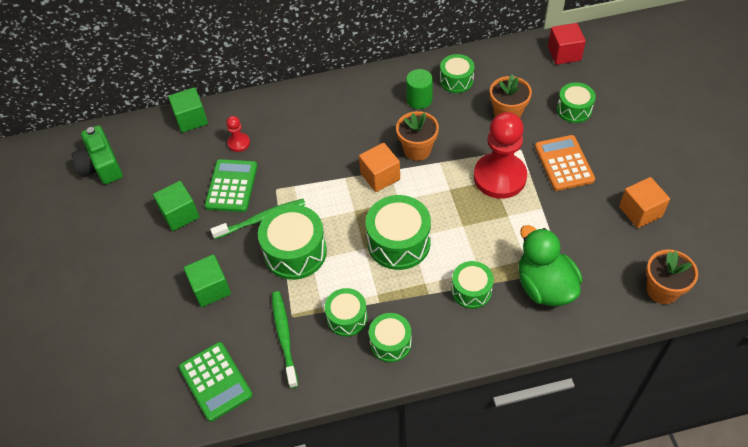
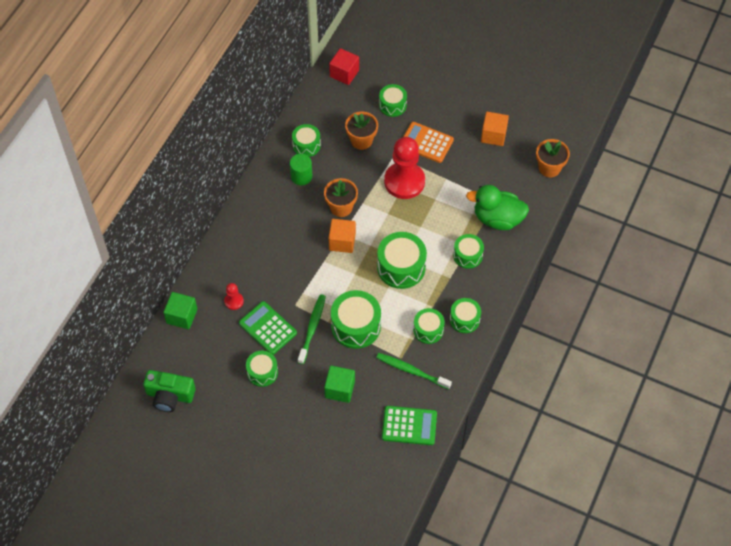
camera: 55 degrees left, 5 degrees up
green cube [153,181,199,231] -> green drum [246,351,278,387]

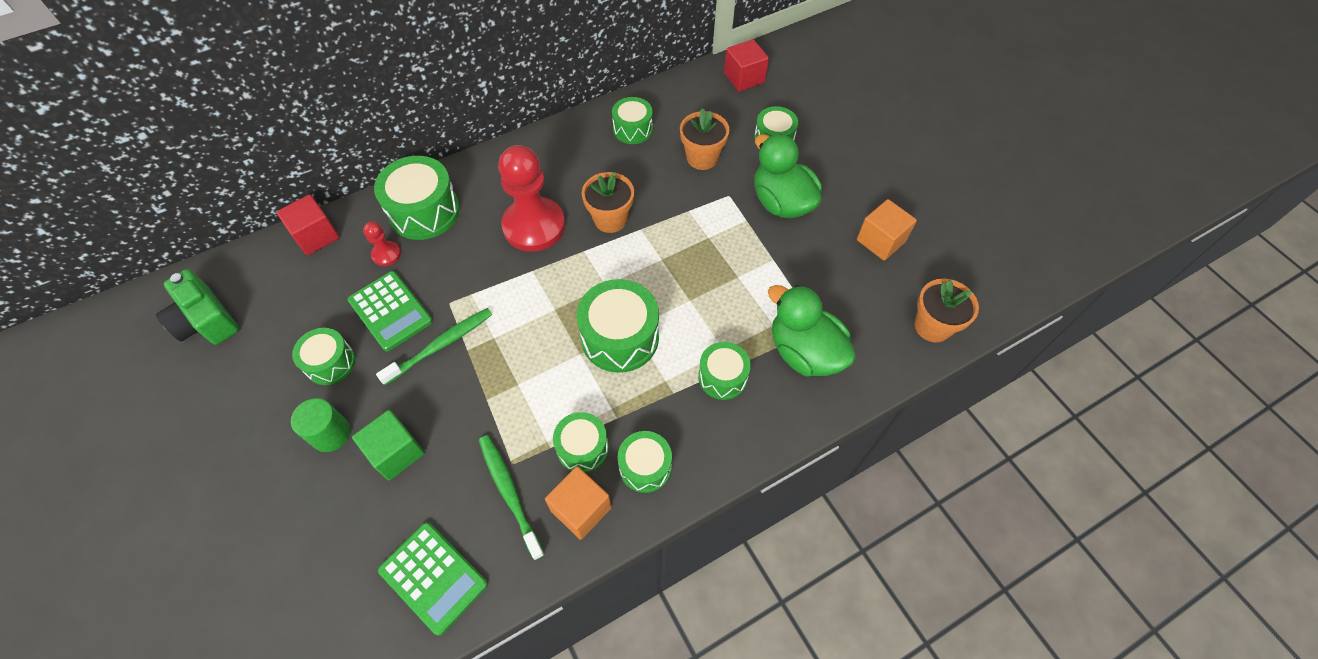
camera: 35 degrees right, 0 degrees up
green cube [163,292,197,329] -> red cube [276,194,340,255]
green calculator [239,301,297,355] -> green calculator turned 150 degrees clockwise [348,271,433,351]
green cylinder [290,154,313,185] -> green cylinder moved to [291,398,350,452]
orange cube [328,219,356,253] -> orange cube moved to [545,466,611,540]
green drum [331,290,381,349] -> green drum moved to [374,156,460,240]
red pawn [384,137,425,199] -> red pawn moved to [498,145,565,252]
orange calculator [403,122,454,163] -> green duck [754,134,822,218]

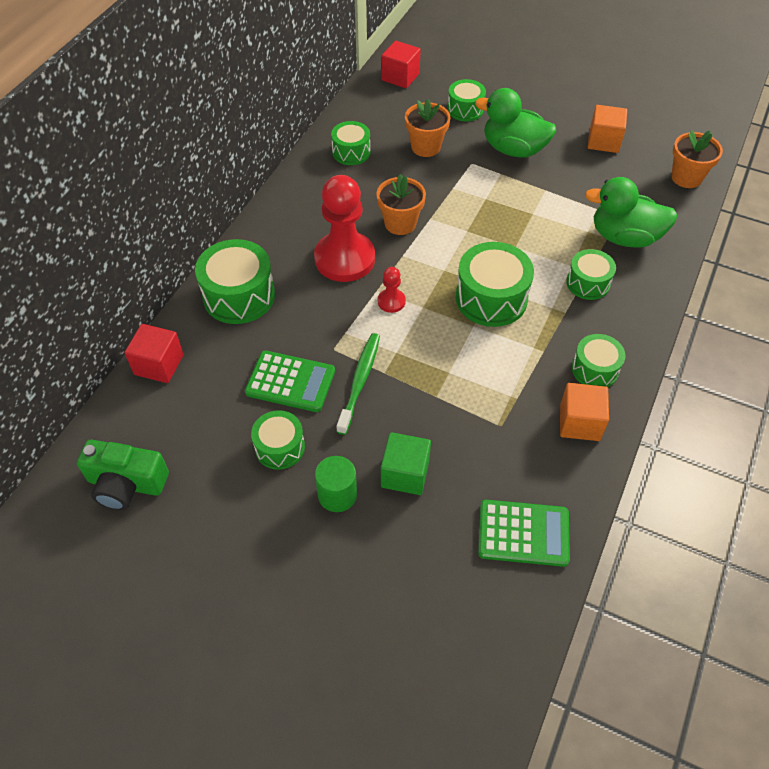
camera: 35 degrees left, 5 degrees down
red pawn [363,222,401,266] -> red pawn moved to [378,267,406,313]
green toothbrush [479,435,545,560] -> none
green drum [553,412,609,473] -> none

